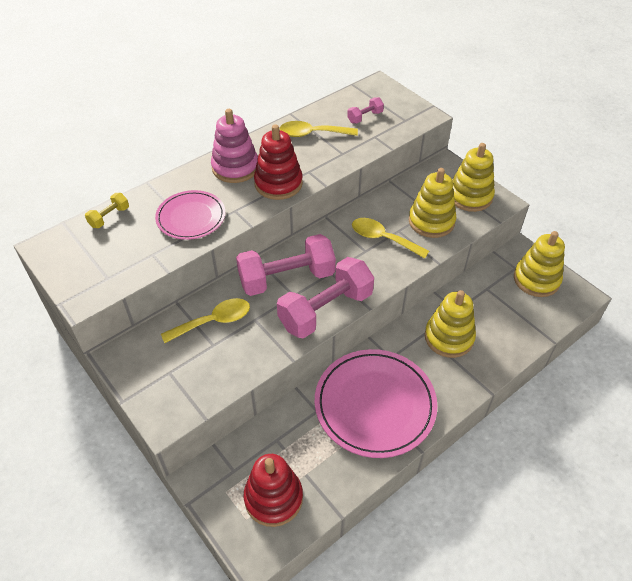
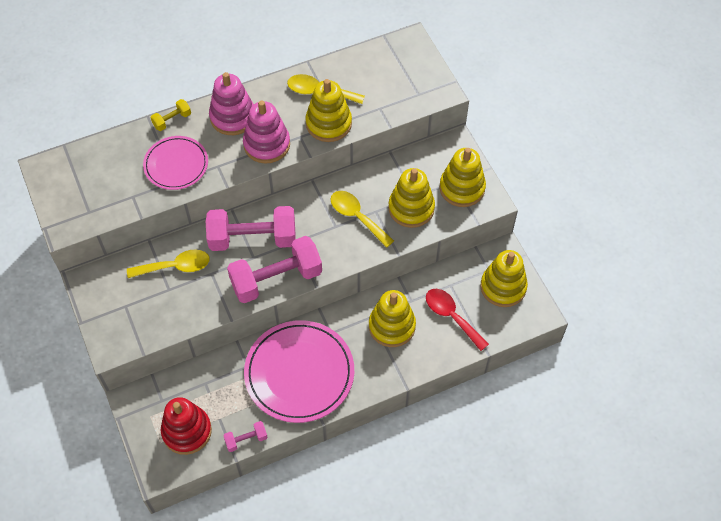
camera: 15 degrees right, 10 degrees up
yellow dumbbell [85,193,129,228] -> yellow dumbbell moved to [150,99,191,131]
red stacking toy [254,124,303,200] -> pink stacking toy [243,101,290,163]
pink dumbbell [347,97,384,124] -> pink dumbbell moved to [223,421,268,452]
none -> yellow stacking toy [305,79,352,142]
none -> red spoon [426,289,489,351]

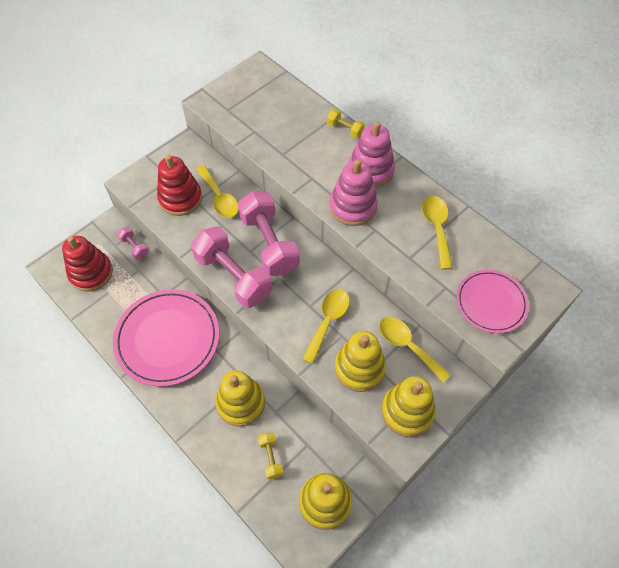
camera: 70 degrees right, 0 degrees up
pink plate [143,136,208,190] -> pink plate moved to [456,270,529,333]
pink dumbbell [223,421,268,452] -> pink dumbbell moved to [117,227,149,259]
yellow stacking toy [305,79,352,142] -> none
red spoon [426,289,489,351] -> yellow dumbbell [258,433,284,479]
none -> red stacking toy [157,155,202,216]
none -> yellow spoon [379,317,451,383]

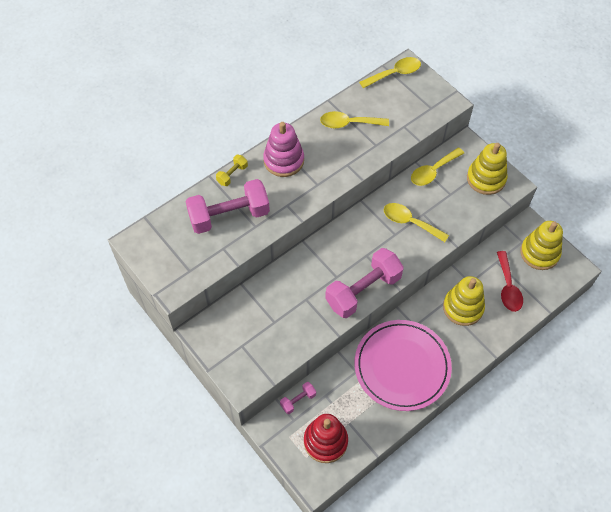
camera: 85 degrees left, 0 degrees up
red stacking toy [157,155,202,216] -> none
yellow spoon [196,165,238,218] -> yellow spoon moved to [359,57,421,88]
pink dumbbell [238,191,300,276] -> pink dumbbell moved to [185,179,270,234]
yellow dumbbell [258,433,284,479] -> red spoon [497,251,523,312]
pink stacking toy [330,159,378,226] -> none
yellow stacking toy [335,331,386,392] -> none
pink plate [456,270,529,333] -> none

